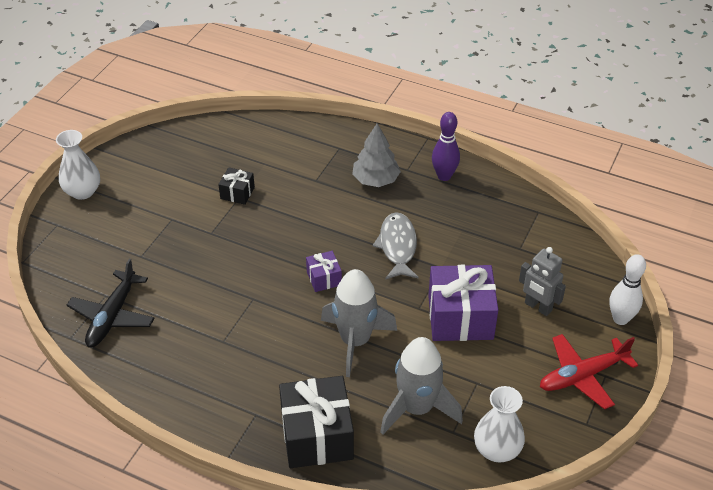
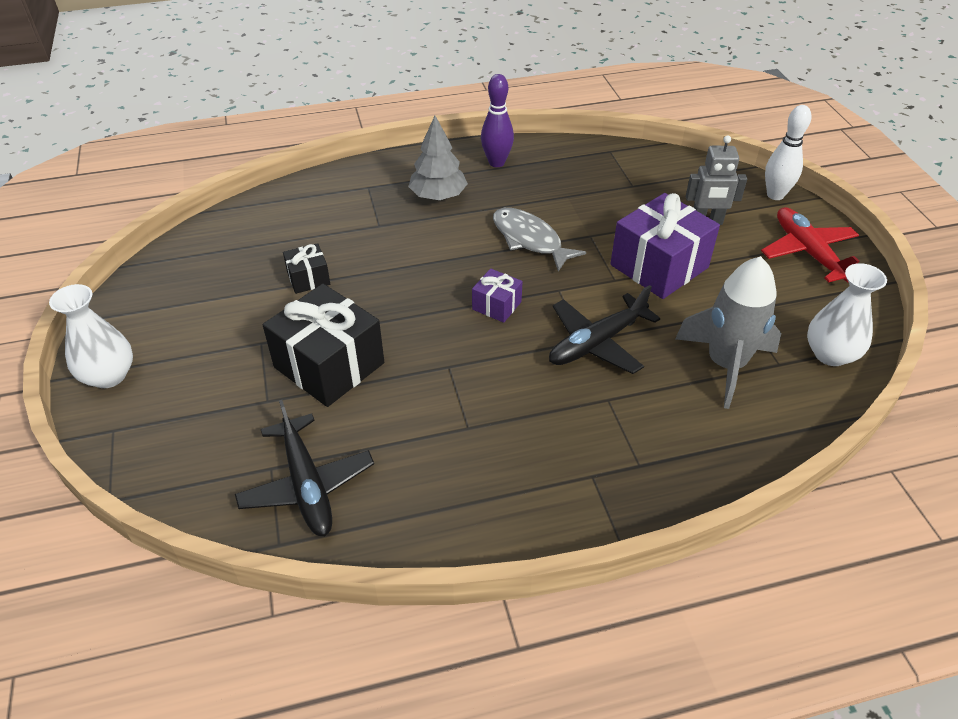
camera: 40 degrees left, 0 degrees up
black gift [279,376,354,468] -> black gift moved to [263,284,384,407]
grey rocket [321,269,397,377] -> black plane [549,285,660,374]
red plane [540,334,638,410] -> red plane turned 135 degrees clockwise [761,207,859,283]

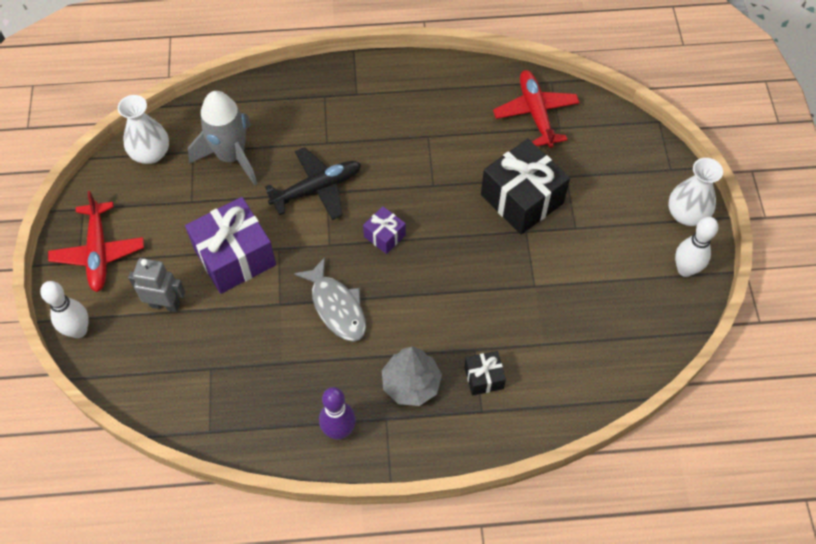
camera: 170 degrees left, 15 degrees up
black plane [235,400,374,536] -> red plane [493,70,580,148]
black gift [283,243,330,294] -> black gift moved to [465,351,506,396]
none -> white bowling pin [675,217,718,277]

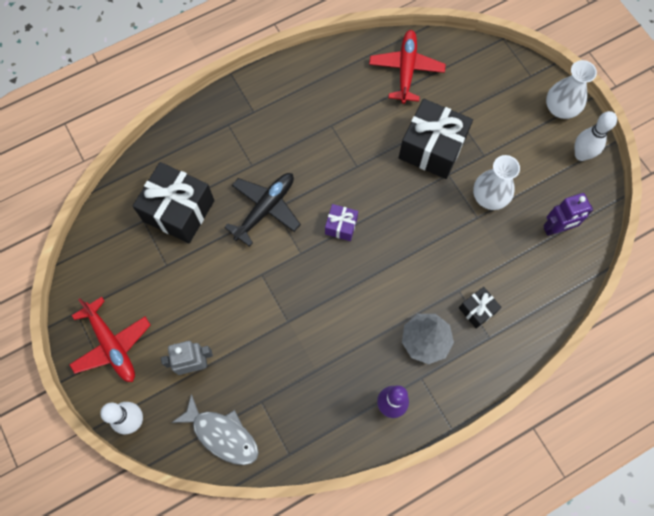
camera: 25 degrees left, 10 degrees up
white vase [118,95,169,164] -> white vase moved to [473,155,520,210]
purple gift [185,197,276,294] -> none
grey rocket [188,91,257,185] -> black gift [133,162,215,243]
grey fish [294,257,366,342] -> grey fish moved to [171,394,259,465]
red plane [493,70,580,148] -> red plane turned 45 degrees clockwise [369,30,446,104]
none -> purple robot [544,193,593,236]

